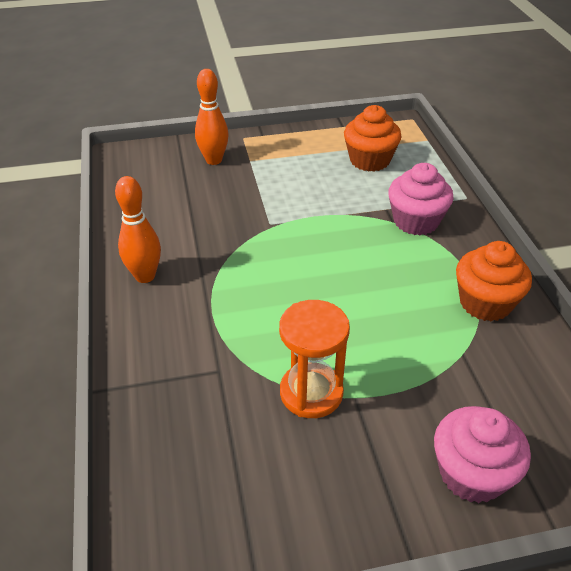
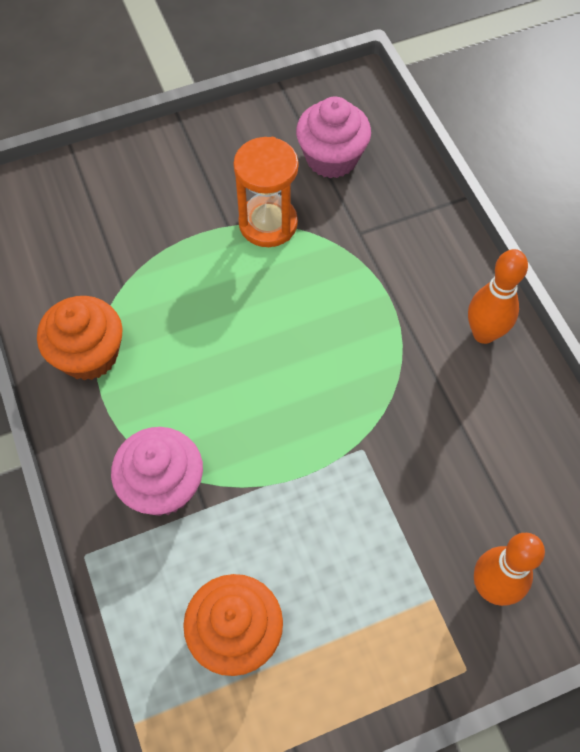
camera: 170 degrees right, 20 degrees up
pink cupcake [434,406,531,503] -> pink cupcake moved to [296,97,371,178]

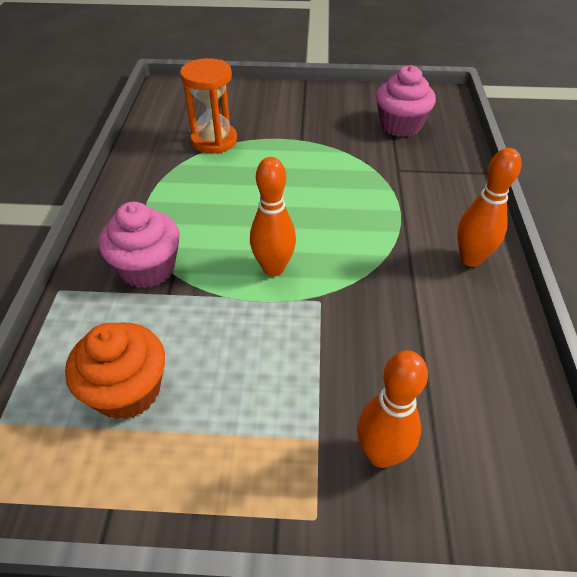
camera: 25 degrees right, 15 degrees down
orange cupcake [37,296,123,380] -> none
orange hourglass [233,137,298,247] -> orange hourglass moved to [180,58,237,154]
none -> orange bowling pin [250,157,296,276]

